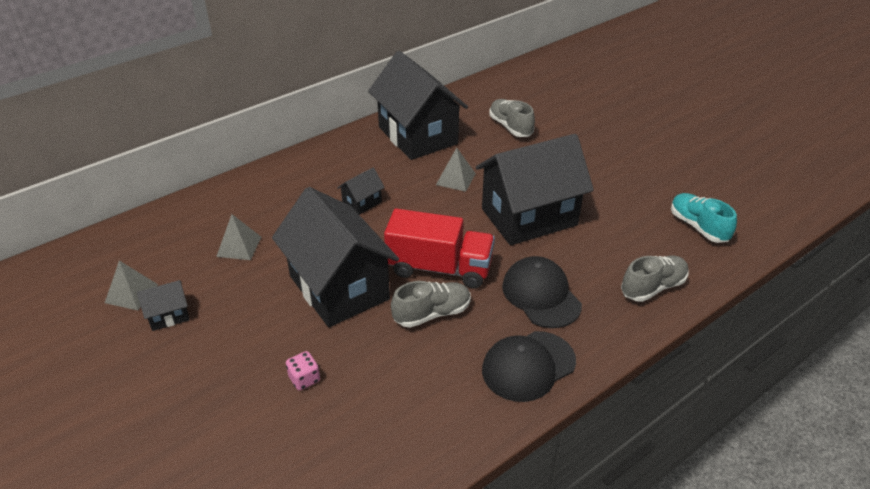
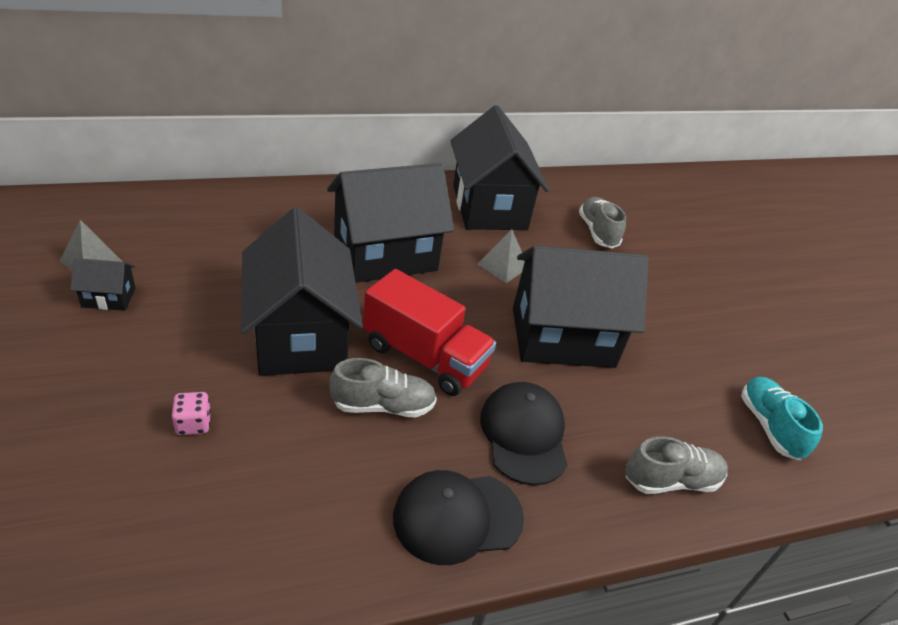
camera: 15 degrees right, 0 degrees up
grey pyramid [216,214,261,260] -> none
black house [337,168,385,215] -> black house [327,163,454,283], size x2.42

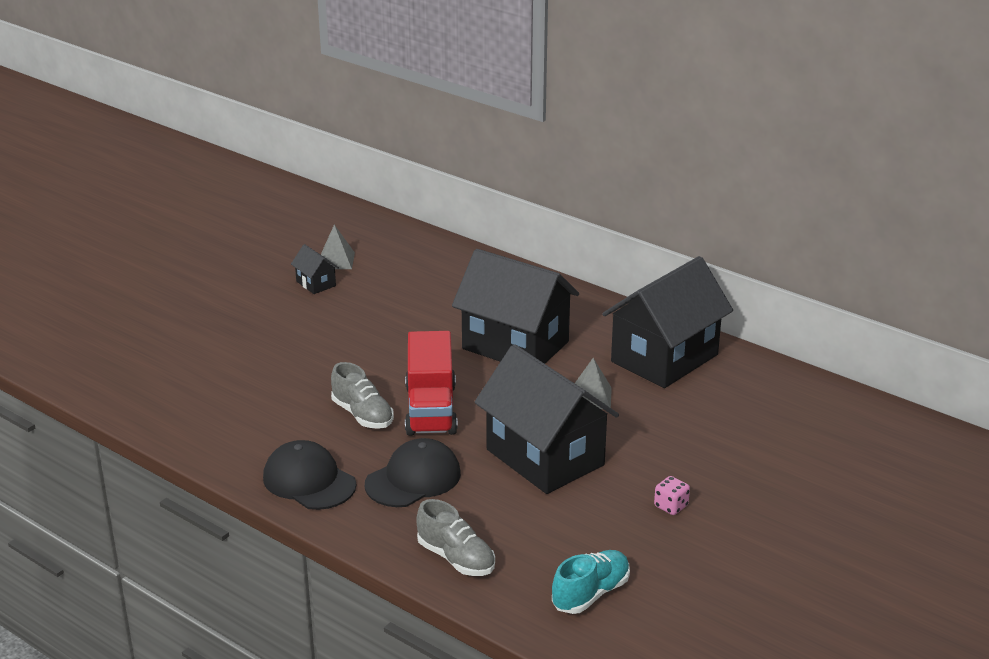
camera: 60 degrees right, 10 degrees down
pink dice [172,392,211,435] -> pink dice moved to [654,476,690,515]
black house [241,208,363,376] -> none
grey shoe [579,197,626,248] -> none

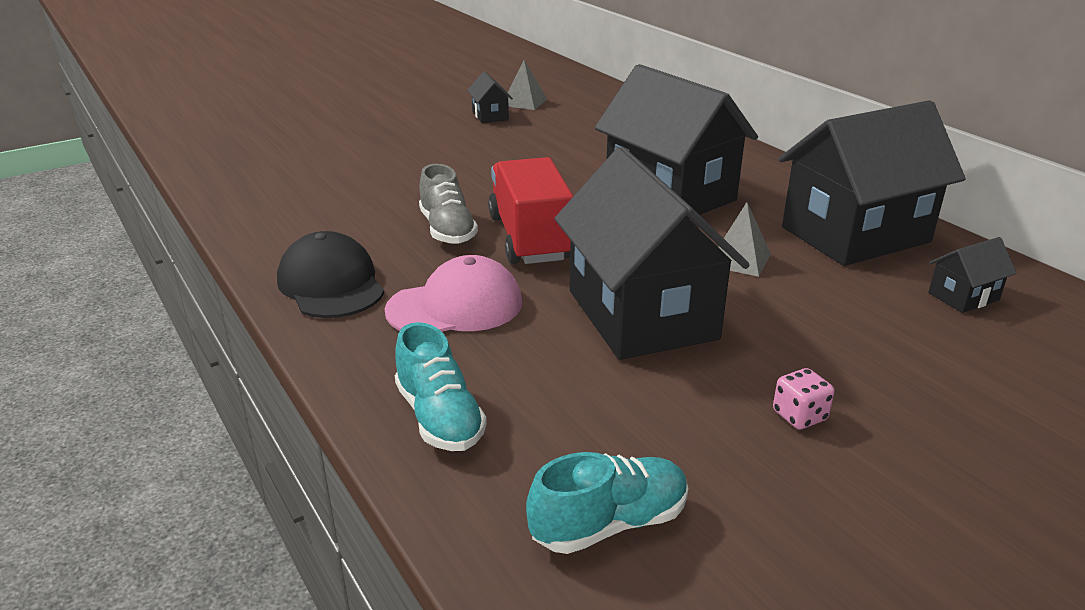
camera: 20 degrees right, 0 degrees up
black cap [365,438,461,507] -> pink cap [385,255,522,332]
red truck [405,331,458,436] -> red truck turned 150 degrees clockwise [488,157,573,264]
grey shoe [416,499,495,576] -> turquoise shoe [395,322,487,451]
none -> black house [928,237,1017,313]

